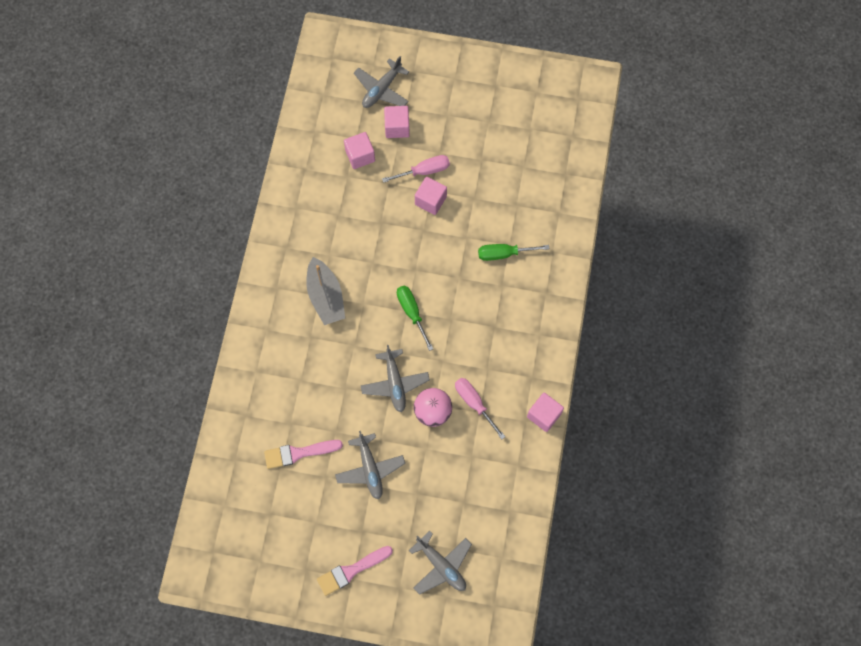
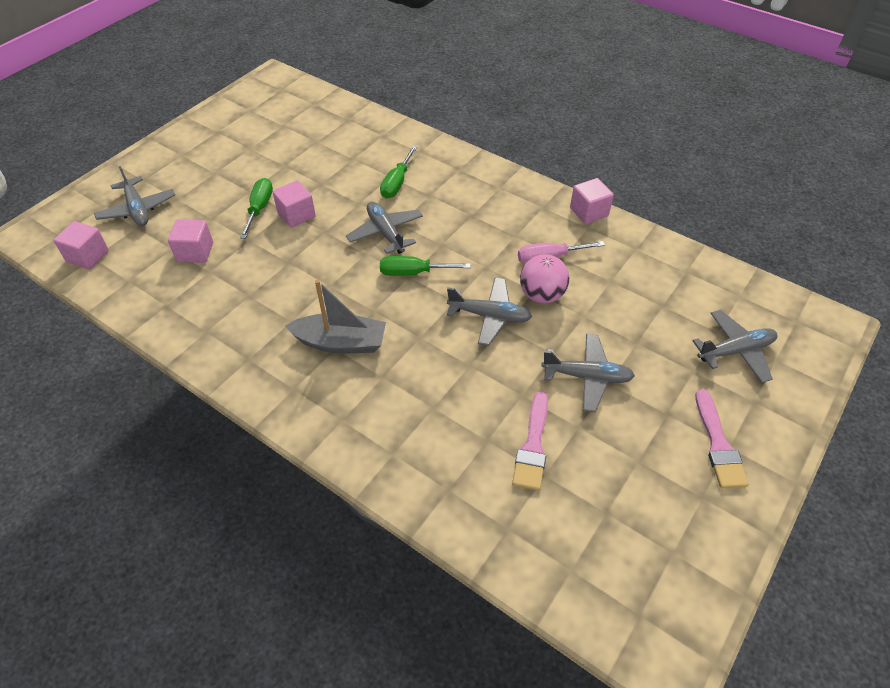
camera: 65 degrees left, 20 degrees down
pink screwdriver [382,155,450,183] -> green screwdriver [240,178,273,239]
pink cube [384,106,410,138] -> pink cube moved to [53,221,109,269]
none -> grey plane [346,202,423,254]

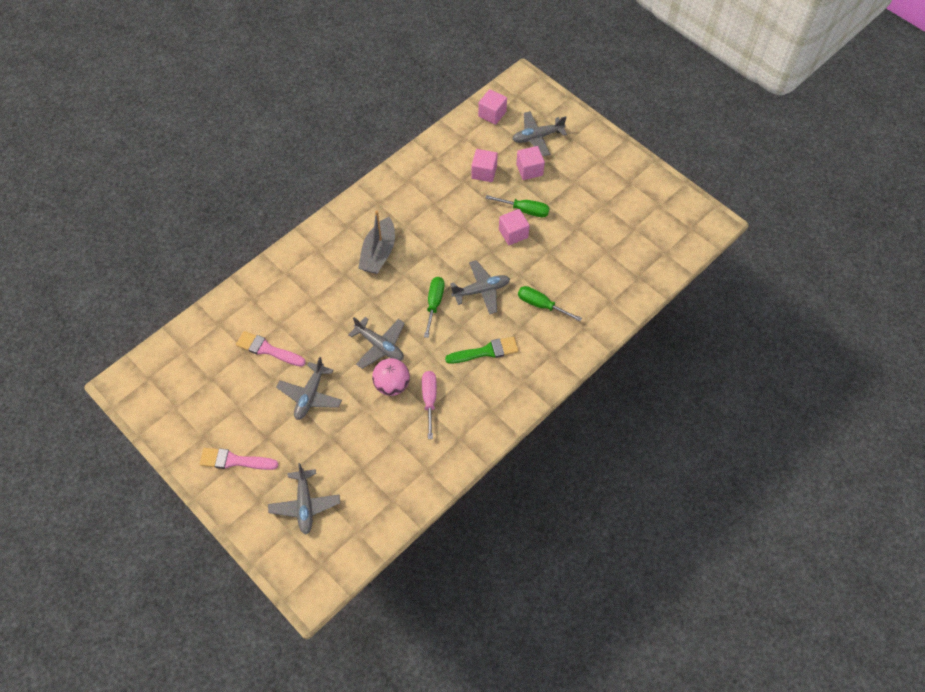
camera: 100 degrees right, 10 degrees up
grey plane [447,278,532,346] -> grey plane turned 75 degrees counterclockwise [348,317,405,369]
pink cube [570,178,614,224] -> pink cube moved to [516,146,545,180]
none -> green brush [445,336,519,364]

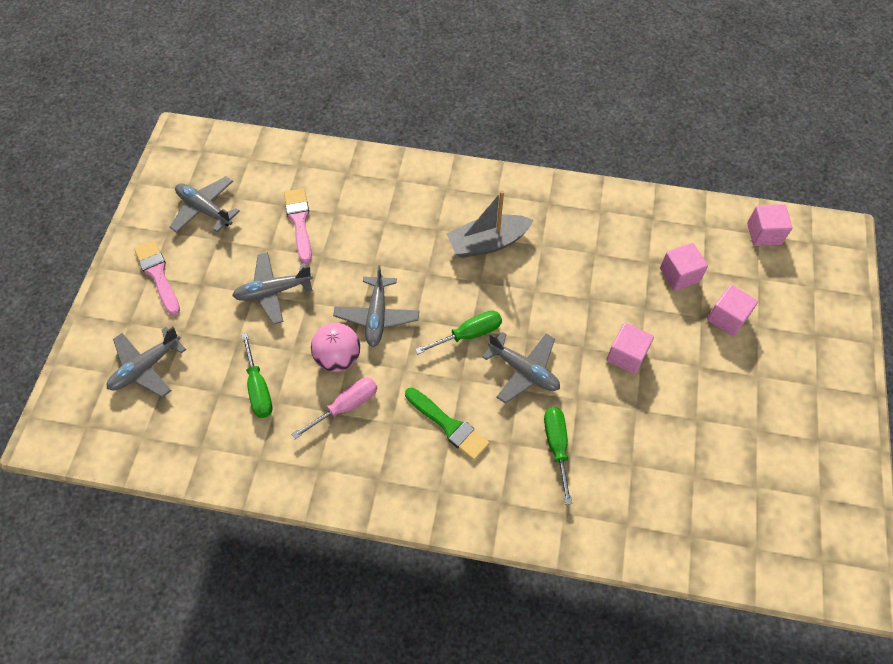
camera: 55 degrees right, 0 degrees up
green screwdriver [485,195,550,217] -> green screwdriver moved to [241,333,272,418]
grey plane [512,111,567,157] -> grey plane moved to [169,176,240,233]

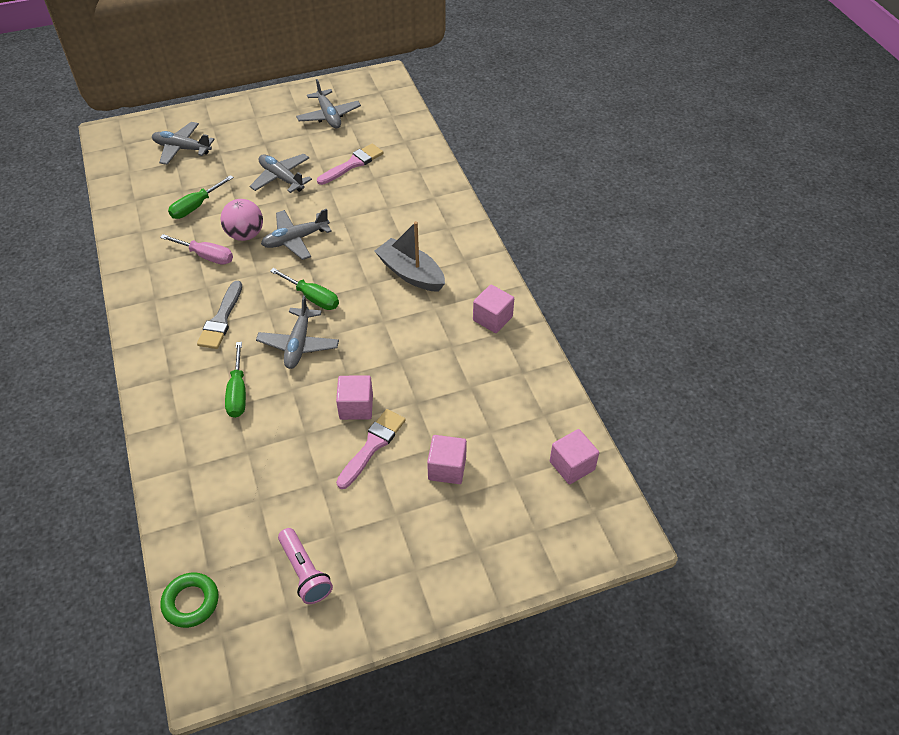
camera: 60 degrees right, 10 degrees down
pink brush [134,240,180,316] -> pink brush moved to [336,409,406,489]
grey plane [169,176,240,233] -> grey plane turned 150 degrees clockwise [296,79,361,129]
green brush [405,388,490,461] -> grey brush [197,281,242,349]
green screwdriver [544,407,572,505] -> green screwdriver turned 120 degrees clockwise [225,342,246,418]
pink cube [660,243,708,291] -> pink cube moved to [473,285,514,333]
none -> green ring [161,573,219,628]
none -> pink flashlight [278,528,333,604]

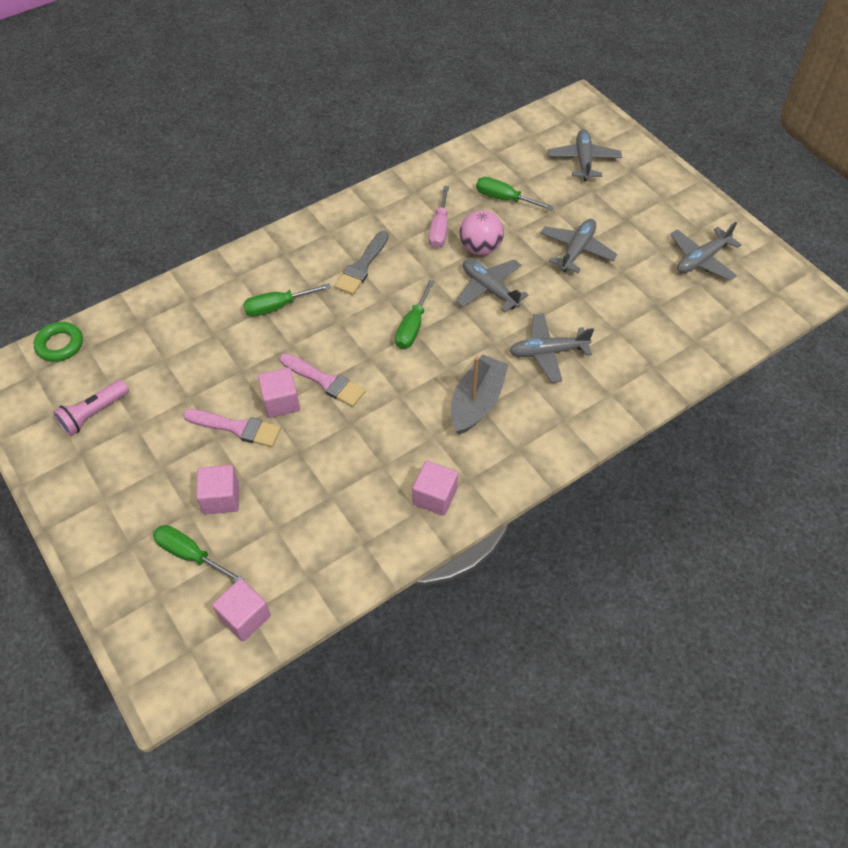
camera: 75 degrees right, 5 degrees up
grey brush [197,281,242,349] -> grey brush turned 60 degrees counterclockwise [334,231,389,295]
grey plane [256,295,339,369] -> grey plane moved to [509,313,594,383]
pink brush [317,144,383,185] -> pink brush moved to [280,353,366,407]
none -> green screwdriver [153,525,244,582]

